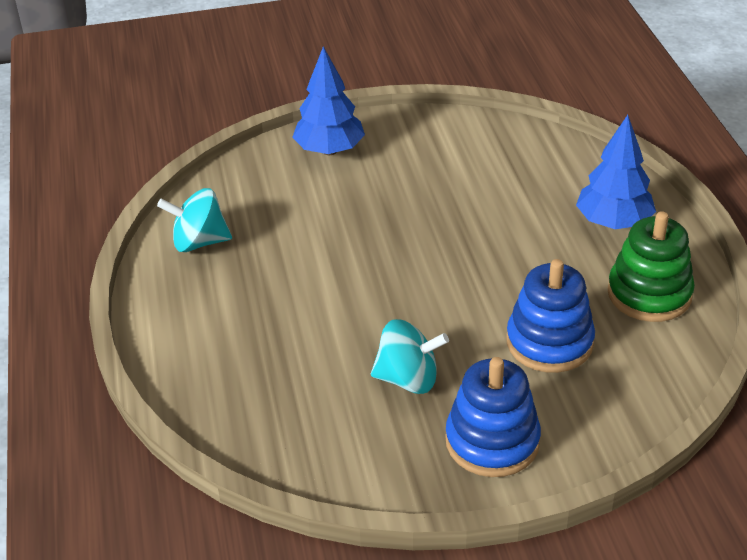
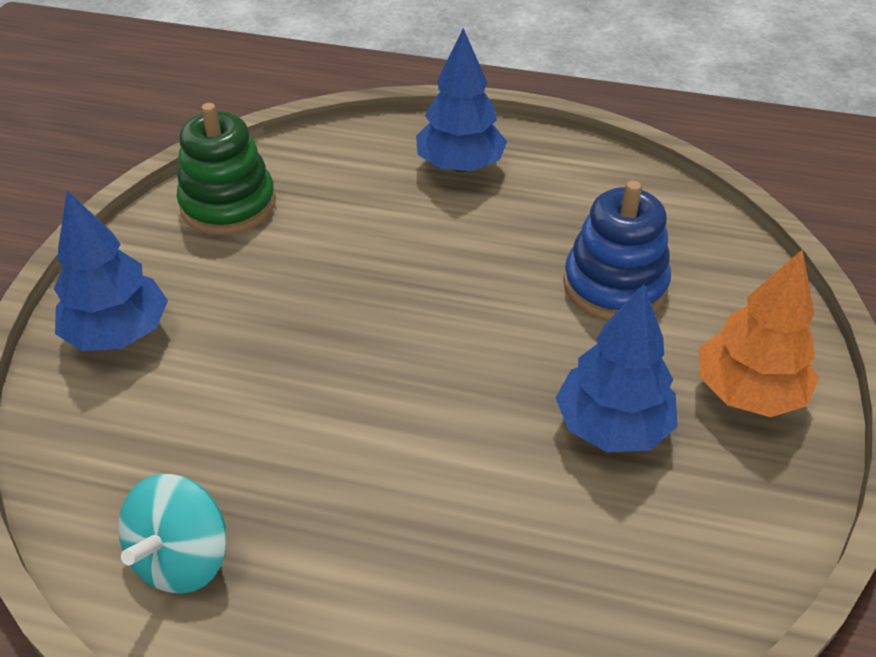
camera: 65 degrees left, 5 degrees up
turquoise spinning top [371,319,449,394] -> blue tree [556,284,678,452]
blue stacking toy [445,357,541,477] -> orange tree [700,250,819,417]
green stacking toy [607,211,695,322] -> green stacking toy moved to [177,103,276,235]

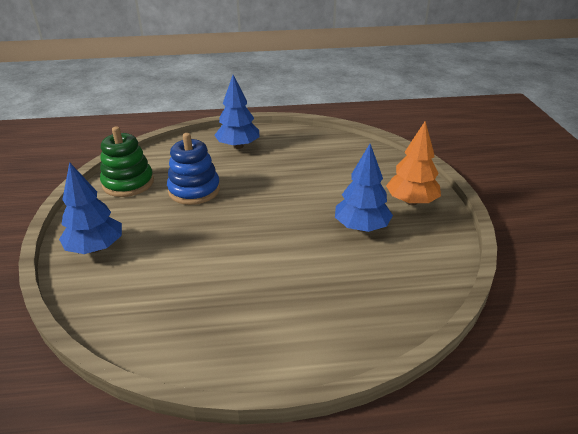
camera: 20 degrees left, 10 degrees down
turquoise spinning top [118,474,227,594] -> none
blue stacking toy [563,181,671,320] -> blue stacking toy moved to [167,133,220,205]

